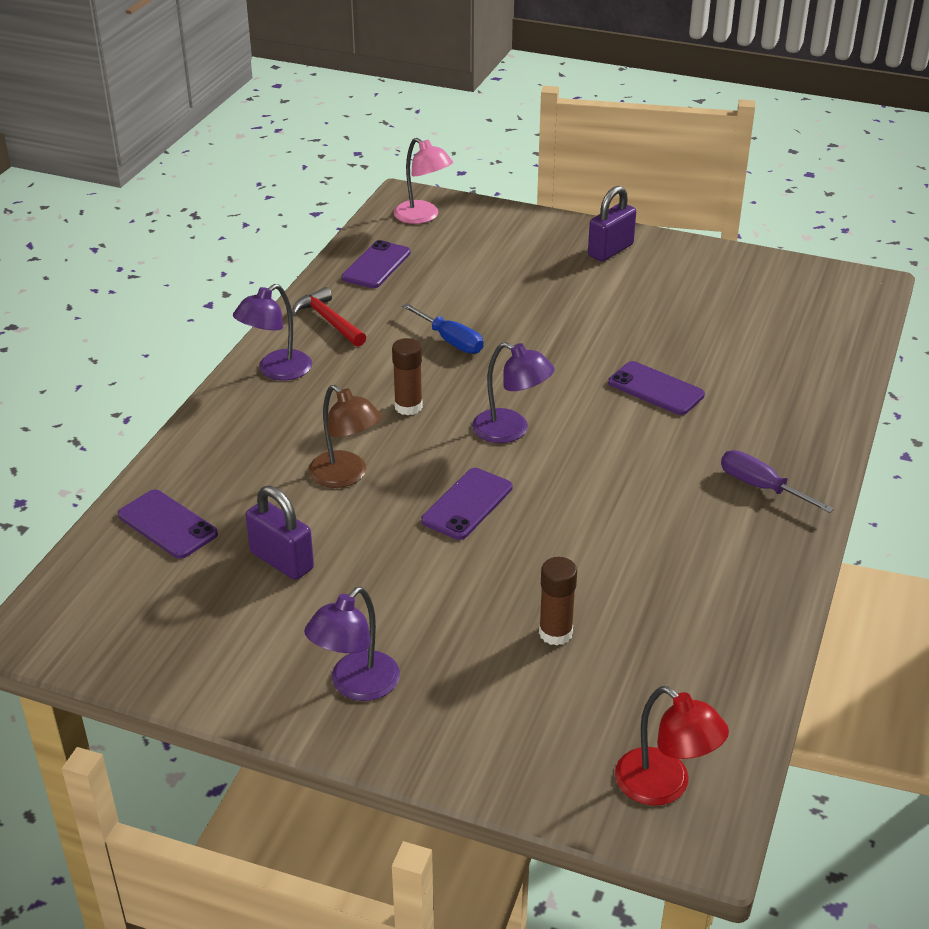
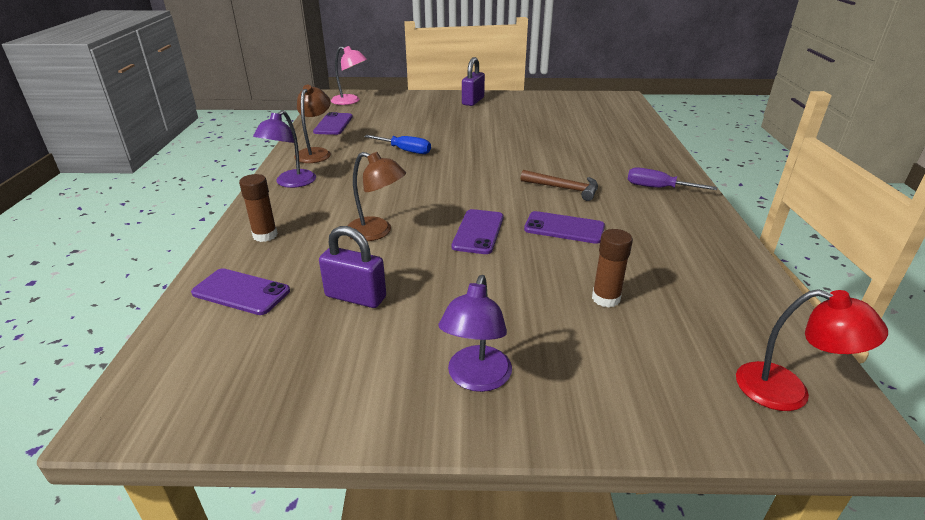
camera: 20 degrees left, 5 degrees down
red hammer [292,287,366,347] -> brown lamp [294,85,331,163]
brown glue stick [392,338,423,415] -> brown glue stick moved to [239,174,278,242]
purple lamp [472,342,555,443] -> none
purple phone [608,361,705,415] -> purple phone moved to [524,211,605,244]
none -> brown hammer [521,170,598,201]

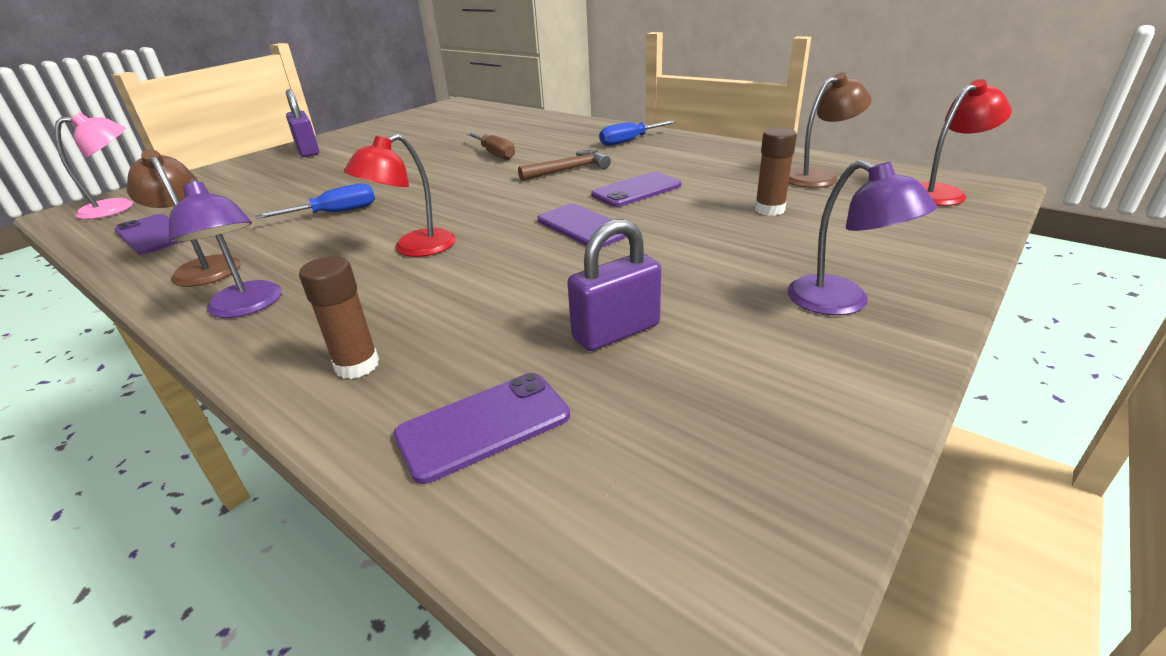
camera: 50 degrees left, 0 degrees up
brown lamp [348,152,406,241] -> brown lamp moved to [789,73,872,188]
purple screwdriver [627,168,717,190] -> blue screwdriver [599,121,675,146]
none -> red lamp [344,134,456,257]
none -> brown screwdriver [467,132,515,160]

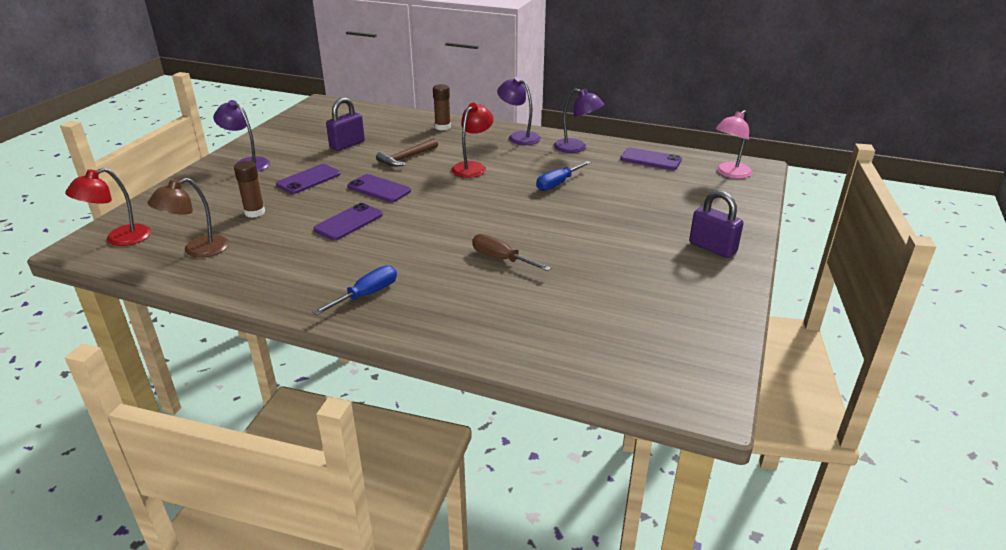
camera: 160 degrees right, 0 degrees up
brown lamp [127,150,241,287] -> purple lamp [553,88,604,153]
purple phone [393,373,570,484] -> purple phone moved to [276,164,341,194]
brown hammer [518,150,611,181] -> brown hammer moved to [376,138,438,167]

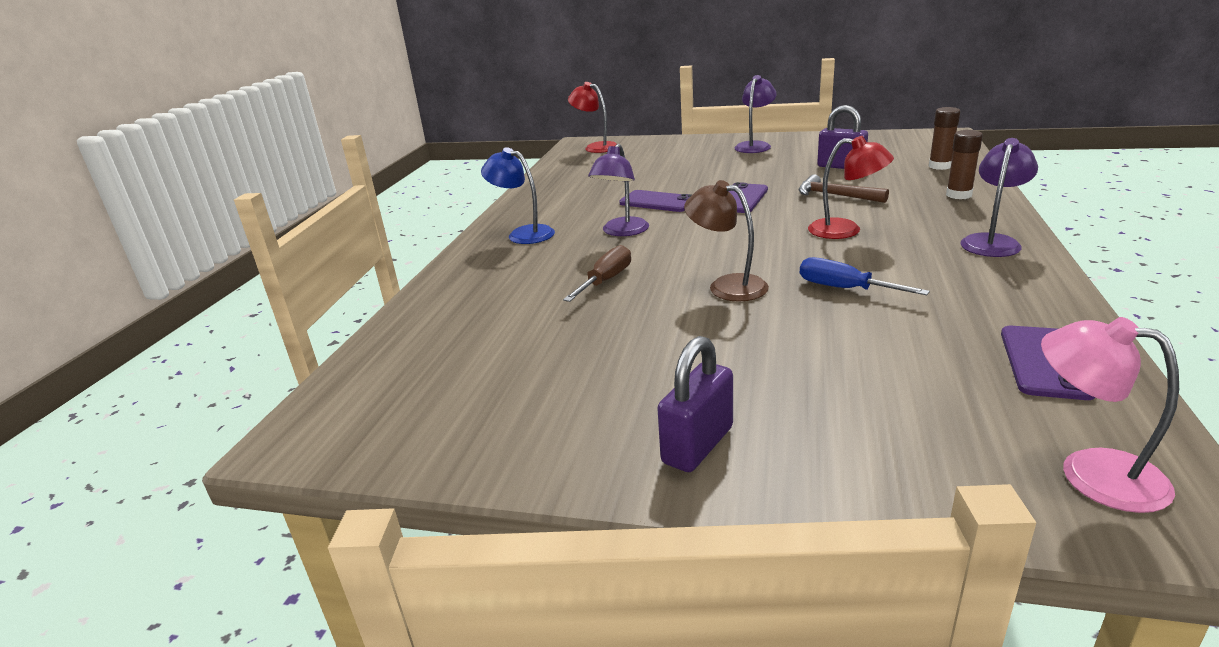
camera: 85 degrees right, 5 degrees down
brown lamp [147,178,229,258] -> brown lamp moved to [684,180,769,302]
brown glue stick [234,161,265,218] -> brown glue stick moved to [929,107,961,170]
purple phone [276,164,341,194] -> none
blue screwdriver [312,265,397,316] -> blue lamp [481,147,555,244]
purple lamp [553,88,604,153] -> purple lamp moved to [588,144,649,236]

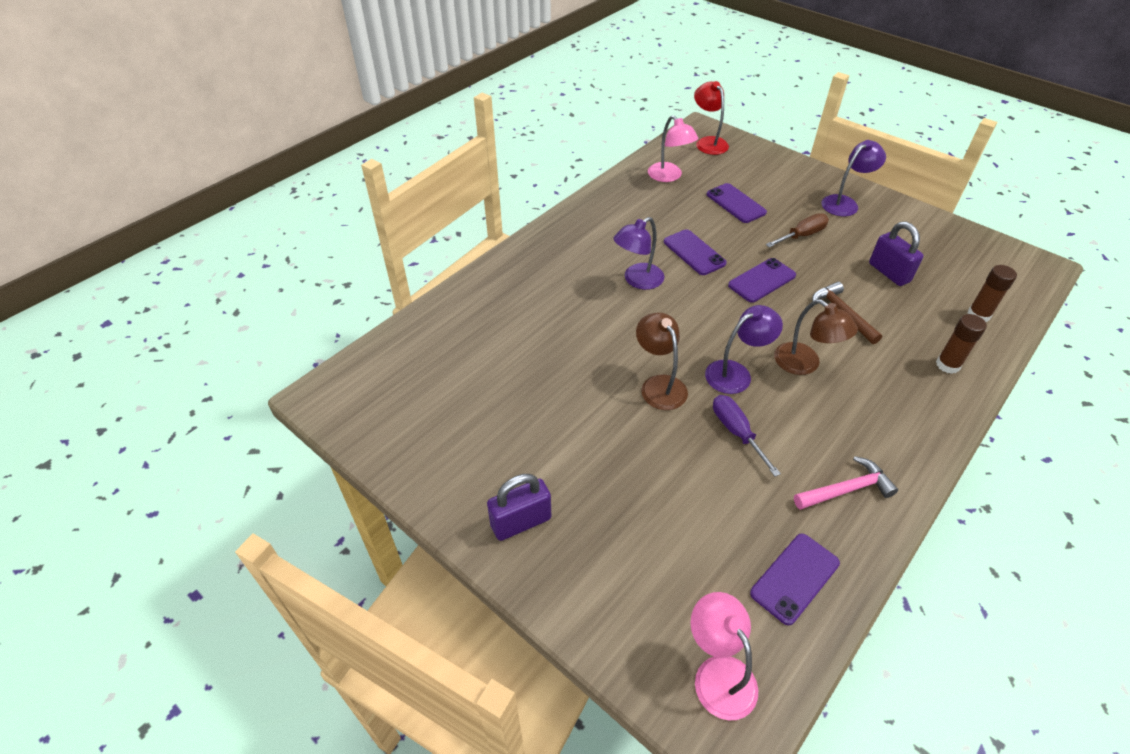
camera: 25 degrees right, 20 degrees up
blue lamp [481,147,555,244] -> none
brown screwdriver [563,245,631,302] -> brown screwdriver moved to [766,213,829,248]
blue screwdriver [800,257,930,295] -> purple screwdriver [713,395,781,477]
red lamp [808,136,894,239] -> brown lamp [774,299,858,375]
purple lamp [960,138,1038,257] -> purple lamp moved to [705,305,783,394]
none -> pink lamp [648,115,699,182]
none -> purple phone [707,183,767,223]
none -> pink hammer [794,456,898,510]

